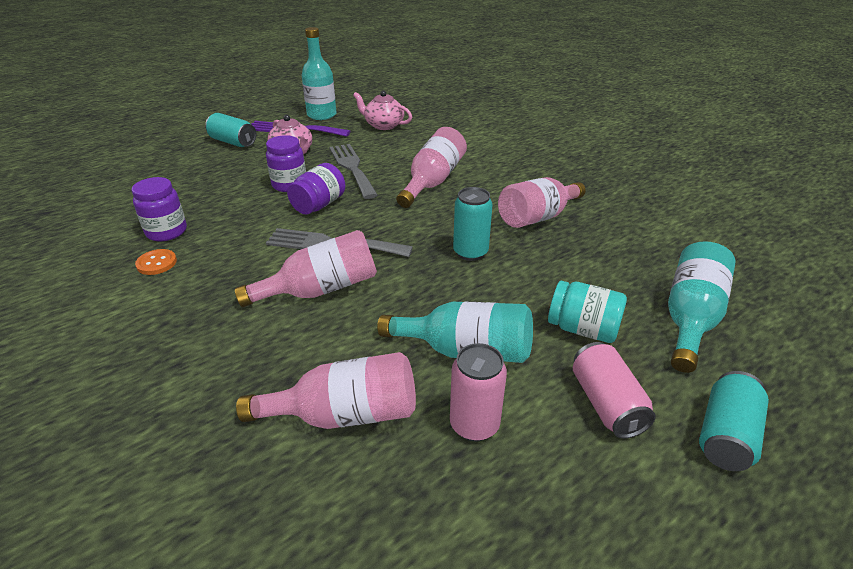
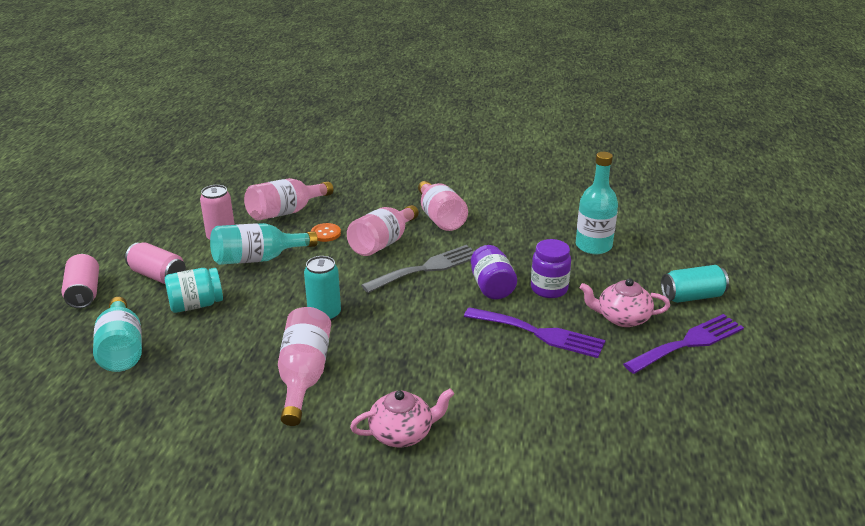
camera: 135 degrees right, 5 degrees down
purple jar [132,177,187,241] -> none
orange button [135,249,177,275] -> orange button moved to [311,223,341,242]
turquoise bottle [302,27,337,120] -> turquoise bottle moved to [576,152,618,254]
grey fork [329,144,378,199] -> purple fork [464,307,606,358]
pink teapot [353,91,412,130] -> pink teapot moved to [350,388,454,447]
pink bottle [396,127,467,208] -> pink bottle moved to [418,181,468,231]
turquoise can [699,371,769,471] -> pink can [62,254,99,308]

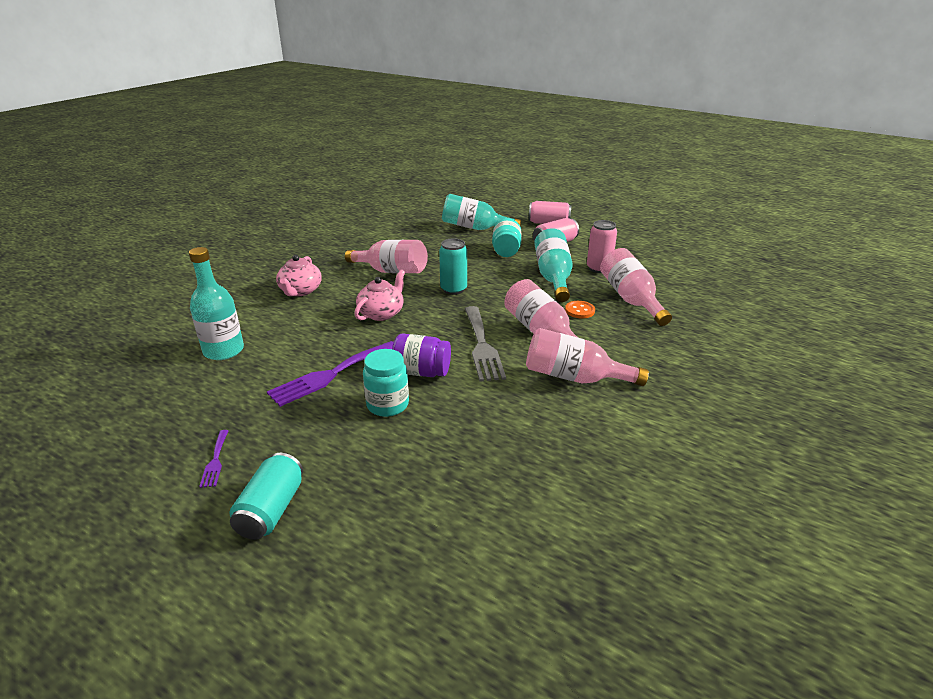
camera: 115 degrees right, 0 degrees up
purple jar [531,239,571,298] -> turquoise jar [363,349,409,417]
turquoise bottle [576,152,618,254] -> turquoise bottle moved to [189,247,244,360]
pink teapot [580,278,670,327] -> pink teapot moved to [354,269,405,321]
purple fork [623,314,744,374] -> purple fork [199,430,228,488], size x0.47

